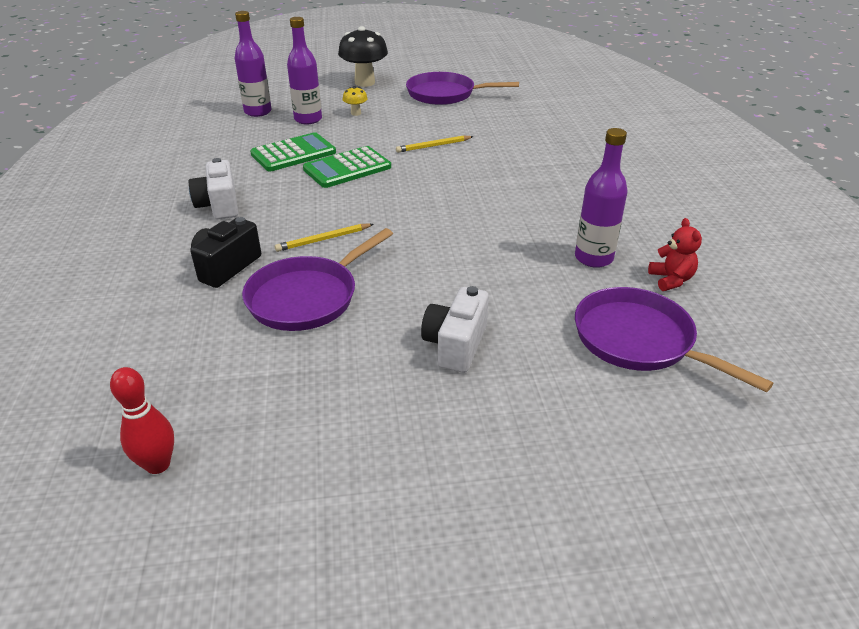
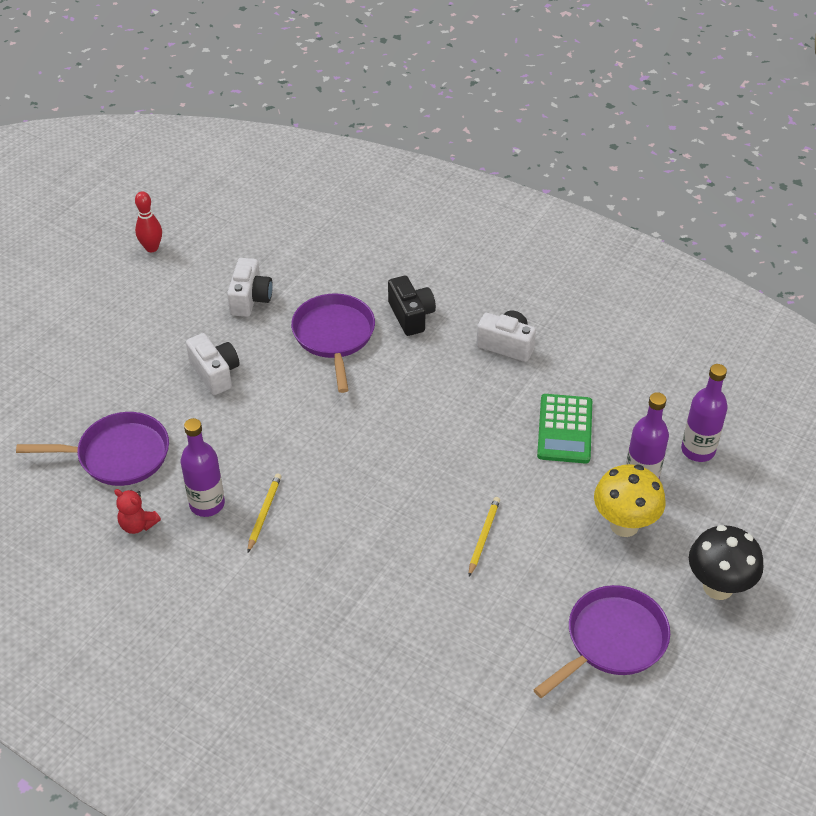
camera: 130 degrees right, 10 degrees up
red bowling pin [110,367,174,474] -> red bowling pin moved to [135,191,162,252]
yellow pencil [275,224,373,252] -> yellow pencil moved to [248,474,281,552]
green calculator [303,146,391,188] -> none
yellow mushroom [343,86,368,116] -> yellow mushroom [594,464,666,537], size x2.14
none -> white camera [227,258,273,317]

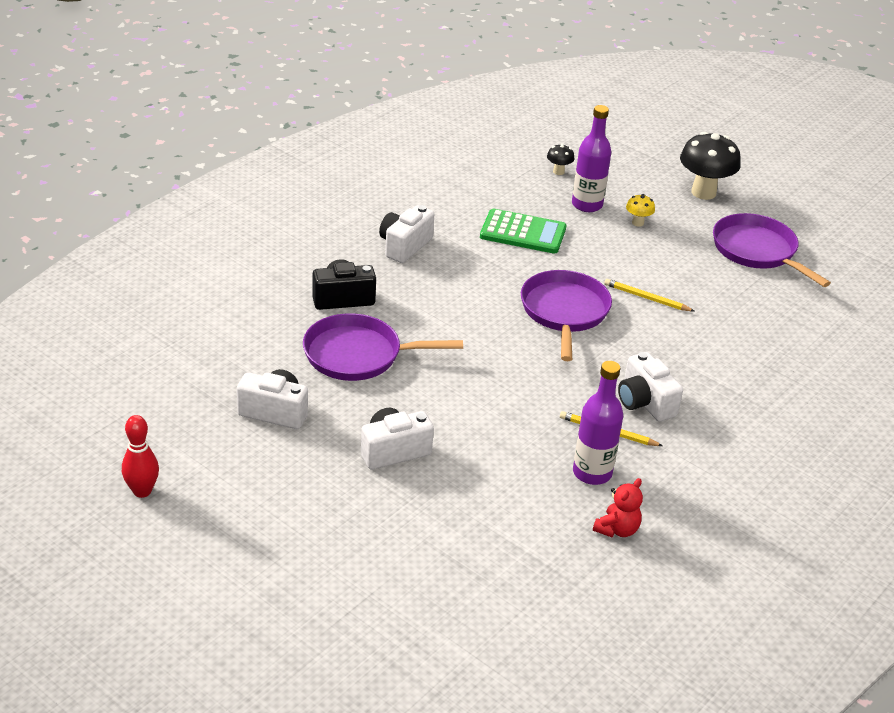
camera: 85 degrees left, 10 degrees down
purple pan [16,412,169,486] -> purple pan moved to [521,270,612,361]
yellow mushroom [594,464,666,537] -> yellow mushroom [626,194,655,227], size x0.47
purple bottle [681,364,728,462] -> black mushroom [547,144,574,175]
none -> white camera [618,352,683,422]

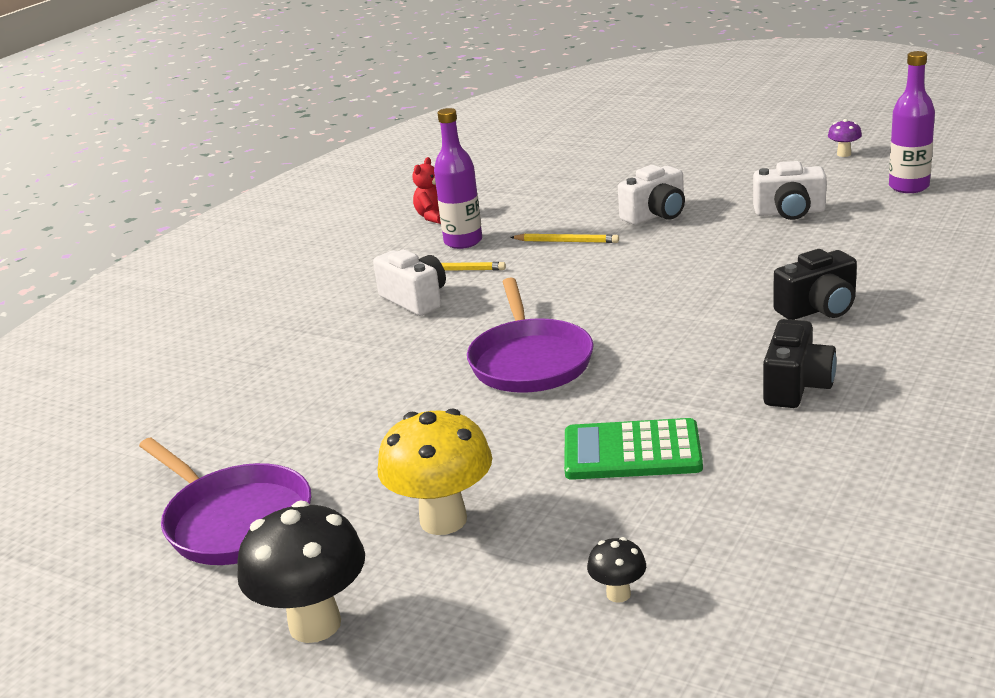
camera: 175 degrees right, 10 degrees down
red bowling pin [122,415,159,498] -> purple mushroom [828,119,862,157]
purple pan [303,313,463,381] -> none
white camera [379,205,434,263] -> black camera [763,319,837,408]
purple bottle [572,105,611,212] -> purple bottle moved to [889,51,935,193]
yellow pencil [604,279,694,311] -> yellow pencil moved to [510,234,619,243]
yellow mushroom [626,194,655,227] -> yellow mushroom [377,409,492,535], size x2.14

